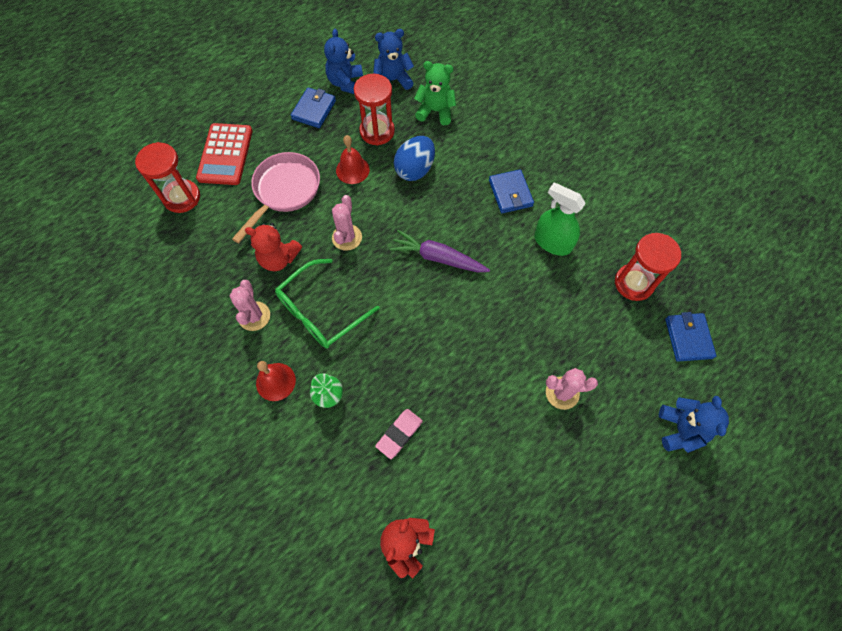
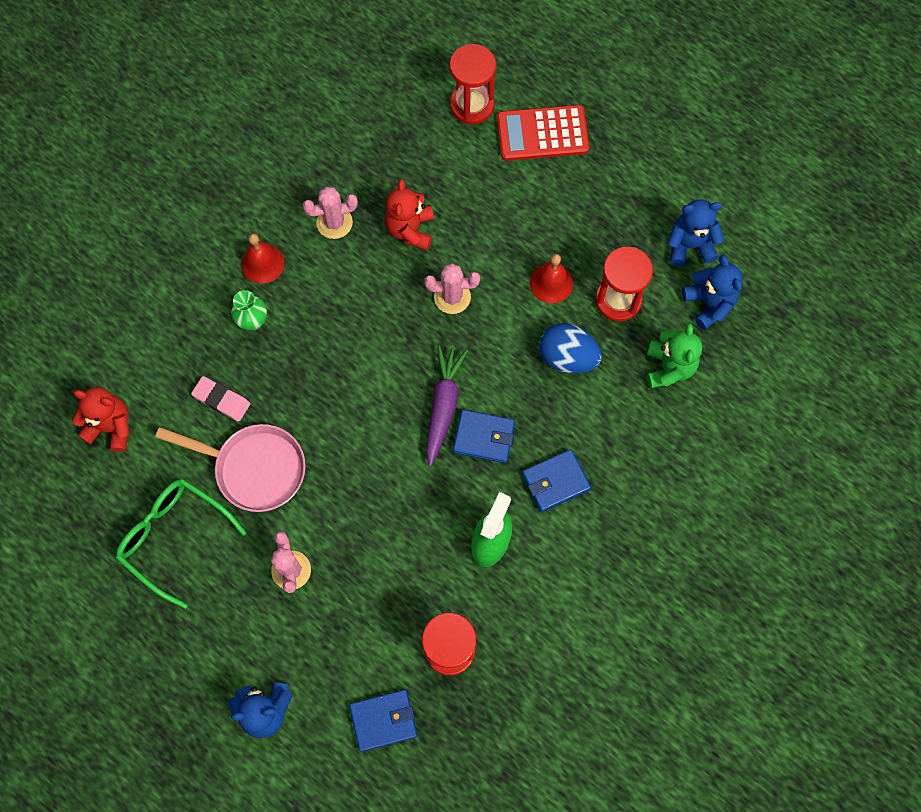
camera: 80 degrees right, 5 degrees up
pink pan [232,152,320,243] -> pink pan moved to [155,424,306,512]
green glasses [275,259,380,348] -> green glasses moved to [116,479,247,609]
blue wallet [291,87,336,128] -> blue wallet moved to [453,409,515,463]

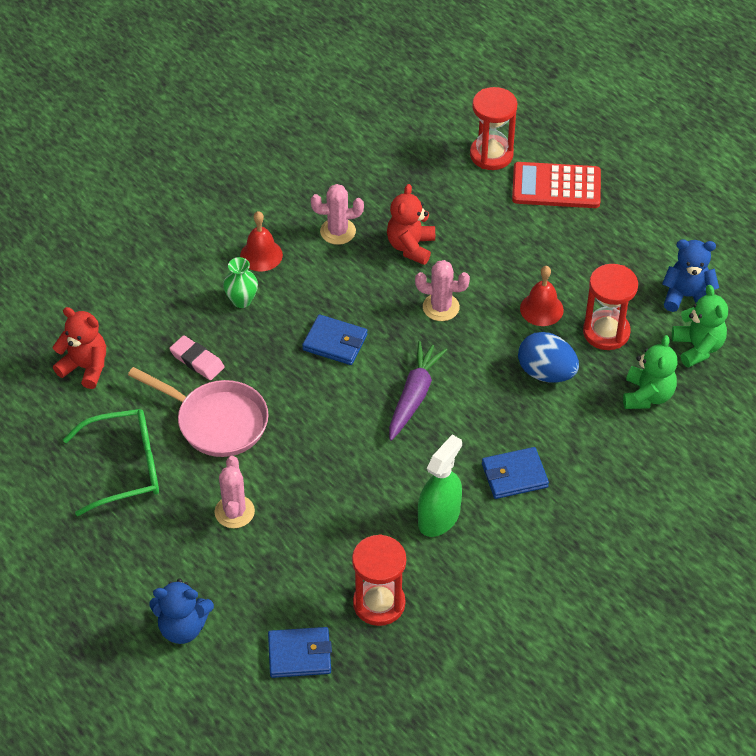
camera: 10 degrees right, 20 degrees down
green glasses [116,479,247,609] -> green glasses turned 120 degrees clockwise [63,409,159,516]
blue wallet [453,409,515,463] -> blue wallet moved to [302,314,368,365]
blue teddy bear [682,255,743,330] -> green teddy bear [672,285,728,368]

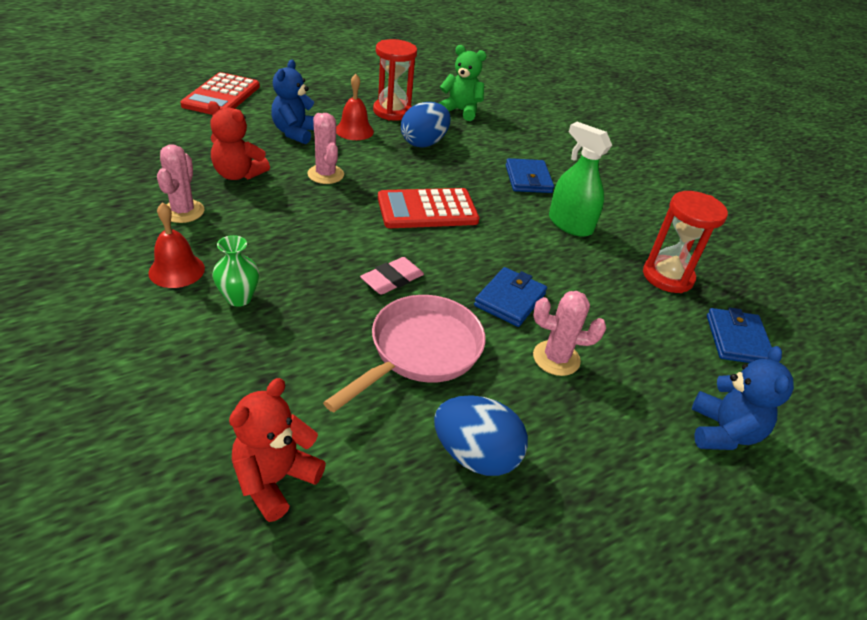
camera: 85 degrees left, 10 degrees down
green glasses [63,409,159,516] -> blue egg [434,395,528,476]
pink eraser [169,335,225,380] -> pink eraser moved to [360,257,424,295]
blue wallet [302,314,368,365] -> blue wallet moved to [474,267,547,327]
purple carrot [389,341,447,441] -> red calculator [378,188,479,228]
pink cactus [415,260,470,321] -> pink cactus turned 45 degrees counterclockwise [307,113,344,184]
red hourglass [470,87,517,170] -> none
blue teddy bear [662,239,719,312] -> blue teddy bear moved to [271,60,314,144]
green teddy bear [672,285,728,368] -> none

